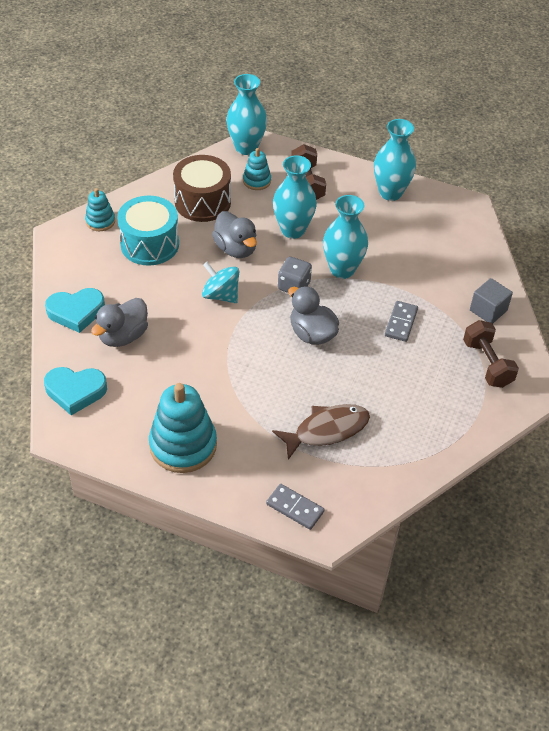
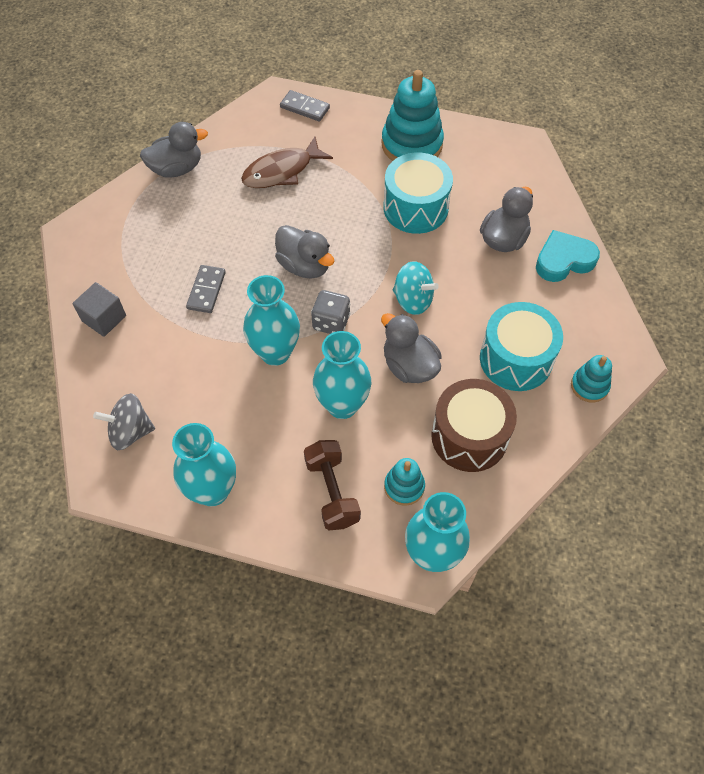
camera: 175 degrees right, 10 degrees up
turquoise heart [44,367,107,415] -> none
brown dumbbell [463,320,519,388] -> none
none -> grey spinning top [93,393,155,450]
none -> grey duck [140,122,208,178]
none -> turquoise drum [383,152,453,234]

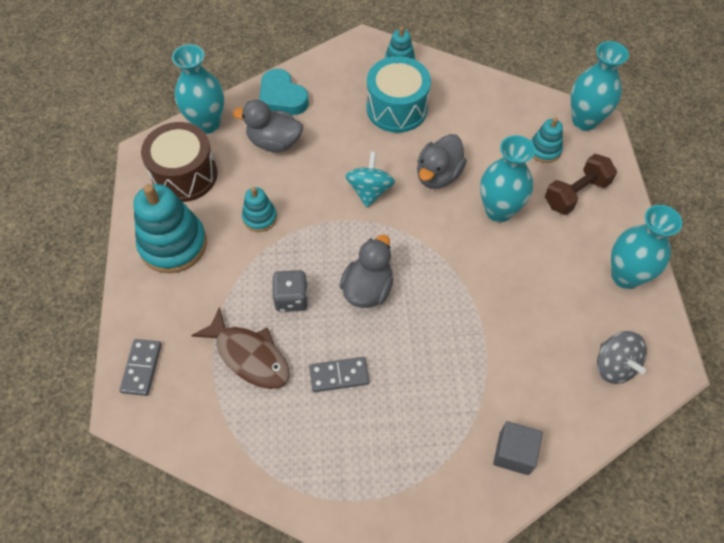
camera: 110 degrees left, 0 degrees up
grey duck [140,122,208,178] -> none
grey domino [186,265,226,313] -> grey domino moved to [309,357,369,392]
turquoise vase [243,275,300,366] -> turquoise vase moved to [172,44,224,134]
grey dice [311,290,350,334] -> grey dice moved to [272,270,308,312]
turquoise drum [383,152,453,234] -> turquoise stacking toy [242,187,277,232]
brown drum [431,379,517,472] -> brown drum moved to [141,122,217,202]

